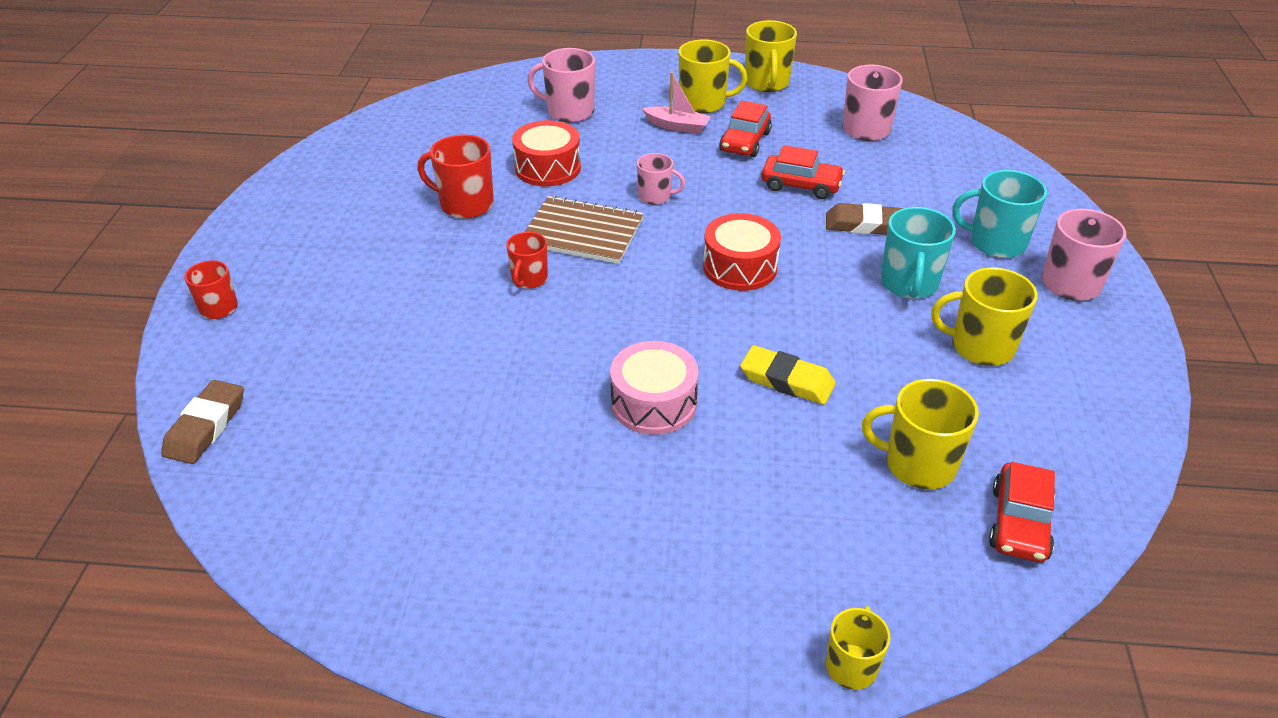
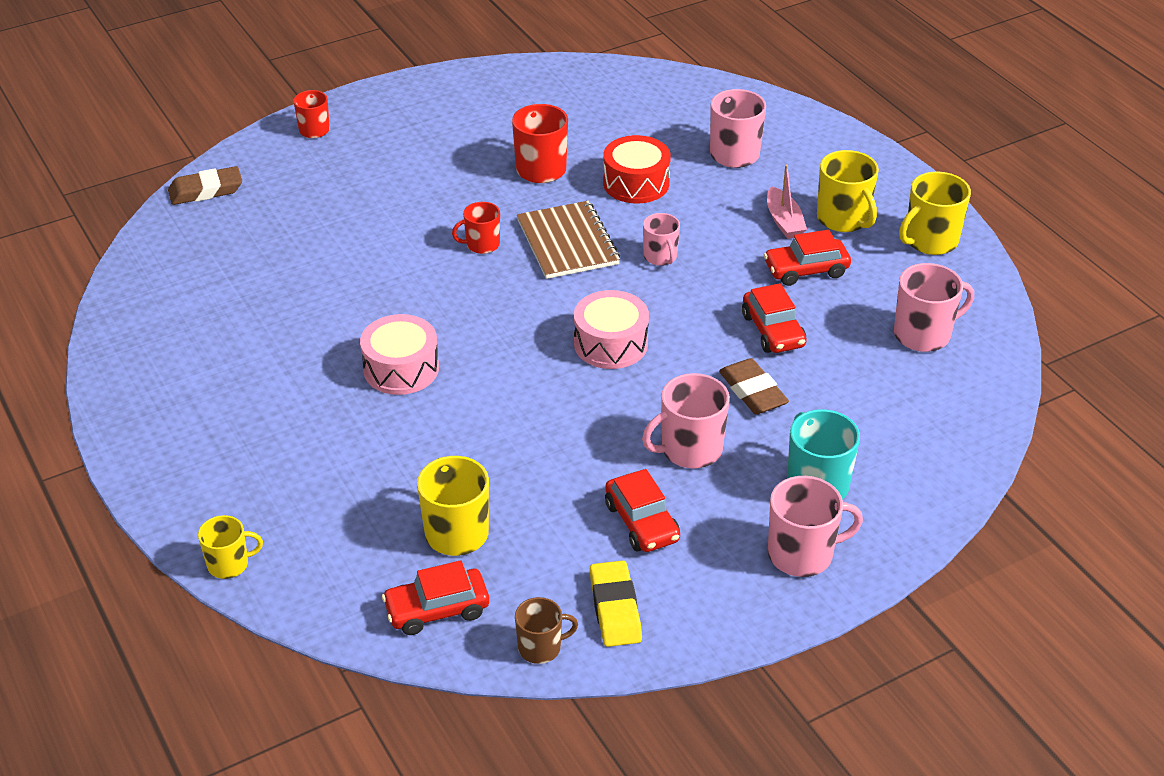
camera: 55 degrees right, 0 degrees up
red drum [703,213,781,291] -> pink drum [574,290,649,369]
yellow eraser [740,345,836,405] -> yellow eraser moved to [590,560,642,647]
turquoise mug [880,207,956,299] -> pink mug [642,373,730,468]
yellow mug [931,267,1038,366] -> red car [605,469,680,552]
none -> brown mug [515,597,578,664]

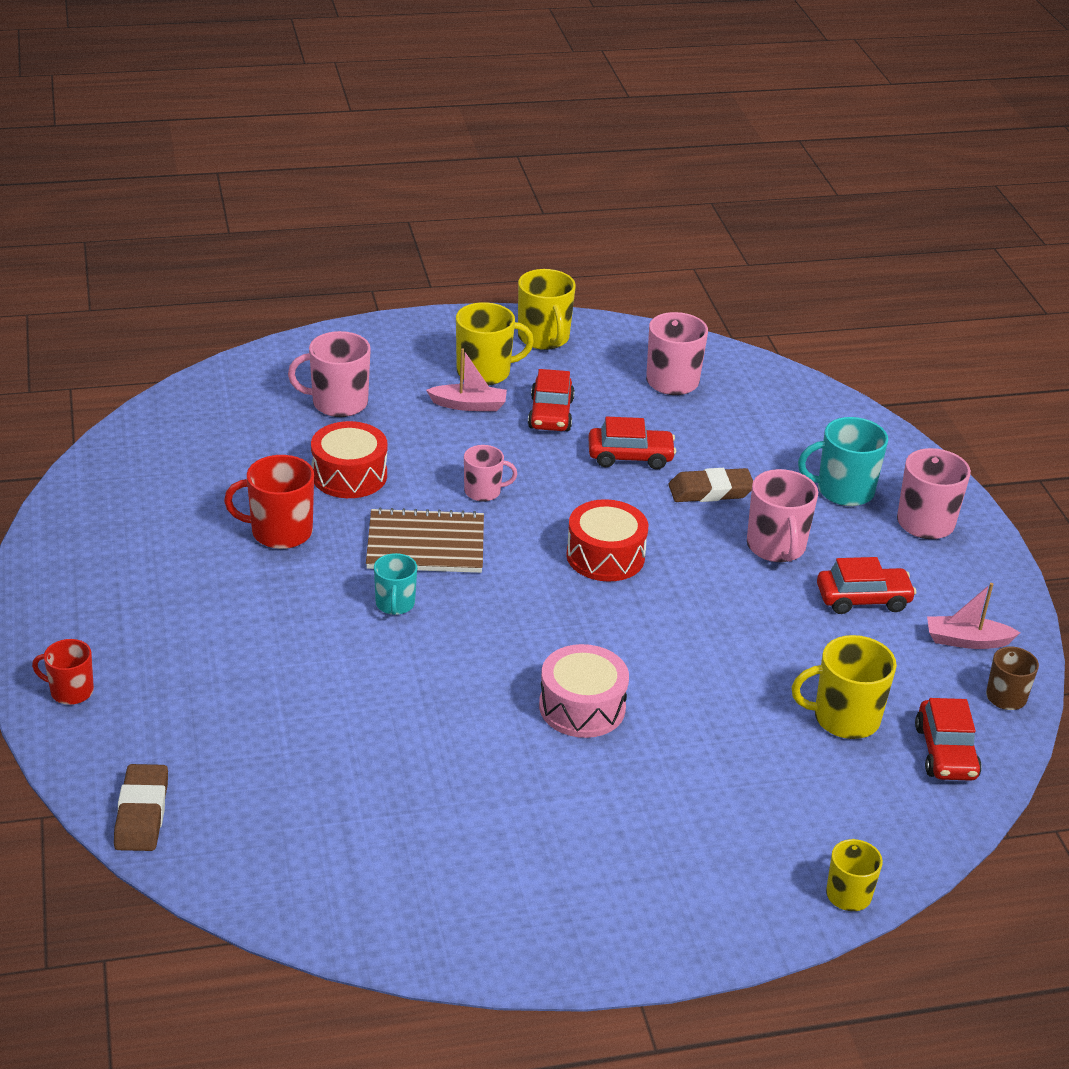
camera: 75 degrees left, 5 degrees down
red mug [452,202,500,254] -> turquoise mug [374,553,417,615]
pink drum [574,290,649,369] -> red drum [566,499,648,582]
yellow eraser [590,560,642,647] -> pink boat [927,583,1020,649]

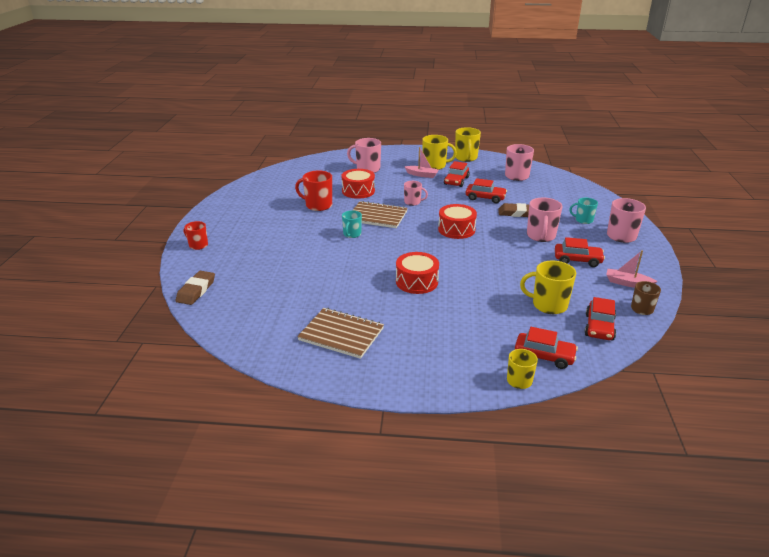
camera: 20 degrees right, 5 degrees down
pink drum [539,644,629,738] -> red drum [396,252,439,294]
turquoise mug [798,417,888,506] -> turquoise mug [570,198,598,224], size x0.63
none -> brown notebook [297,308,384,359]
none -> red car [515,327,578,369]

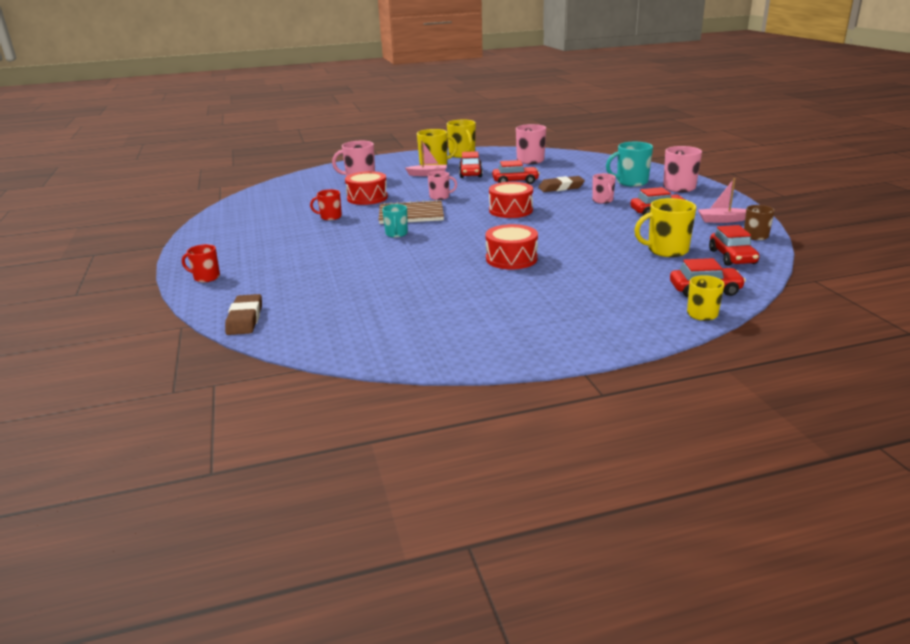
camera: 20 degrees left, 5 degrees down
red mug [295,171,332,211] -> red mug [310,189,342,220], size x0.63
brown notebook [297,308,384,359] -> none
pink mug [527,198,563,242] -> pink mug [592,173,616,204], size x0.63
turquoise mug [570,198,598,224] -> turquoise mug [606,142,653,187], size x1.59

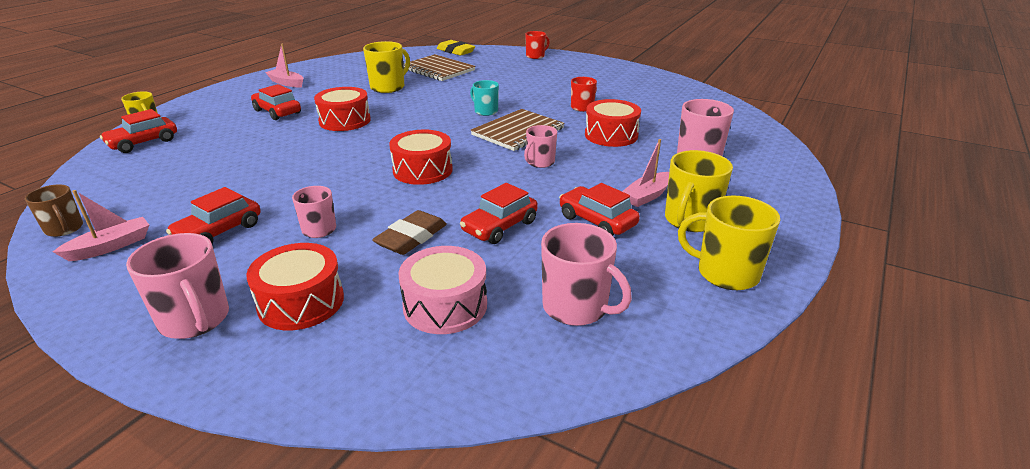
camera: 135 degrees right, 5 degrees up
brown eraser [225,294,262,335] -> yellow eraser [437,40,475,56]
turquoise mug [606,142,653,187] -> red drum [246,243,344,330]
yellow mug [634,198,696,257] -> yellow mug moved to [363,41,410,93]
red car [709,225,759,266] -> red car moved to [251,84,301,120]
none -> pink boat [265,43,303,87]
none -> pink drum [398,246,487,334]
none -> brown notebook [403,54,475,81]

